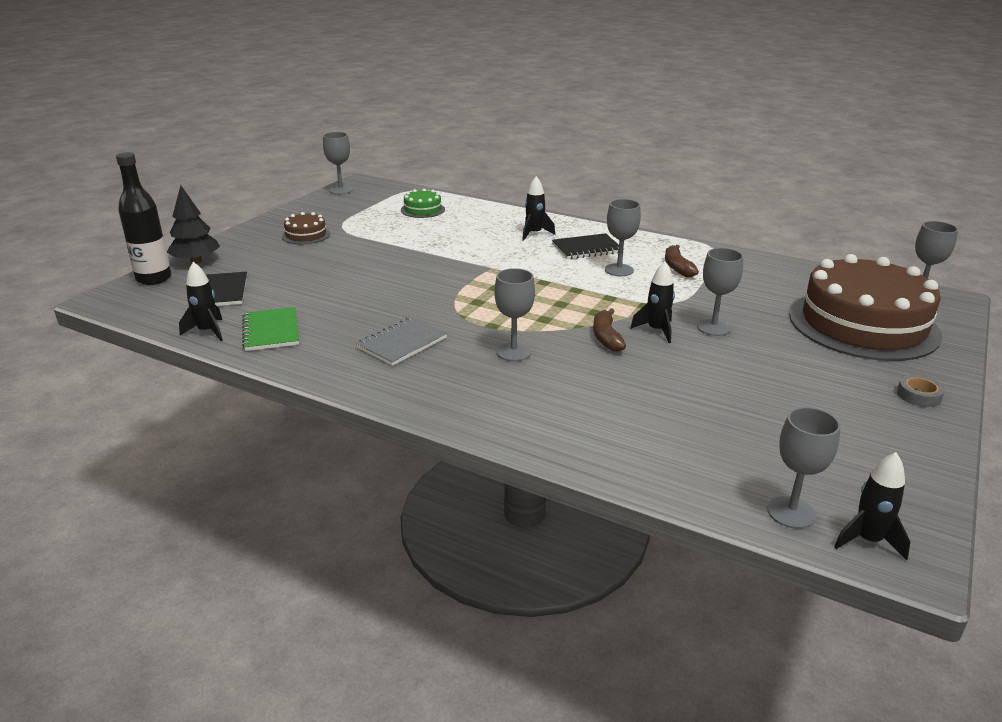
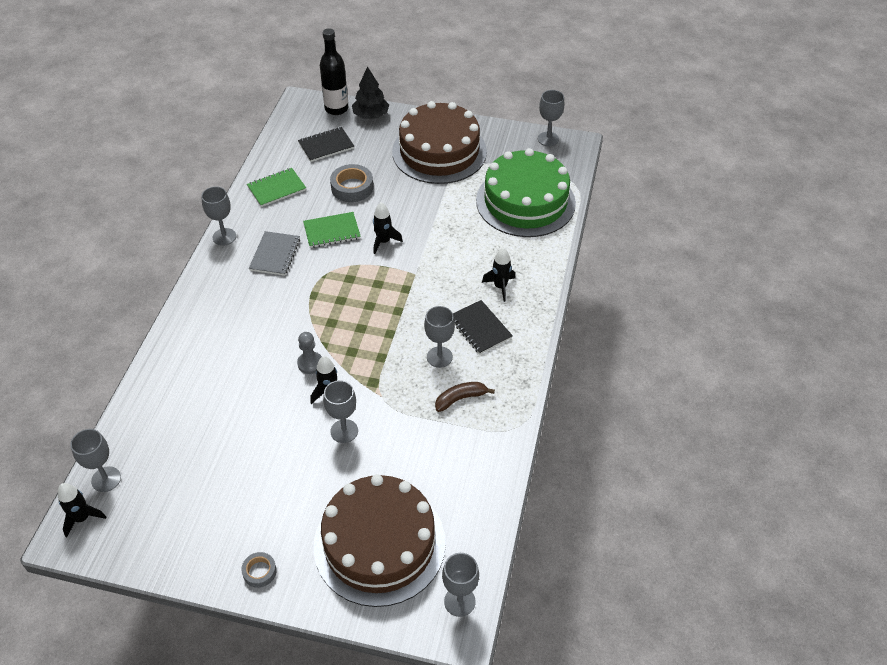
camera: 75 degrees right, 20 degrees up
black rocket [179,262,223,341] -> black rocket moved to [373,202,403,254]
brown cake [282,212,330,244] -> brown cake [392,101,487,184], size x2.40
grey notebook [356,317,447,366] -> grey notebook turned 75 degrees clockwise [249,231,300,276]
green cake [401,188,445,218] -> green cake [476,148,576,237], size x2.40
grey goblet [494,268,535,361] -> grey goblet moved to [201,186,236,246]
brown banana [593,308,626,352] -> grey pawn [297,332,322,374]
none -> green notebook [303,212,361,248]
none -> grey tape [330,164,373,202]

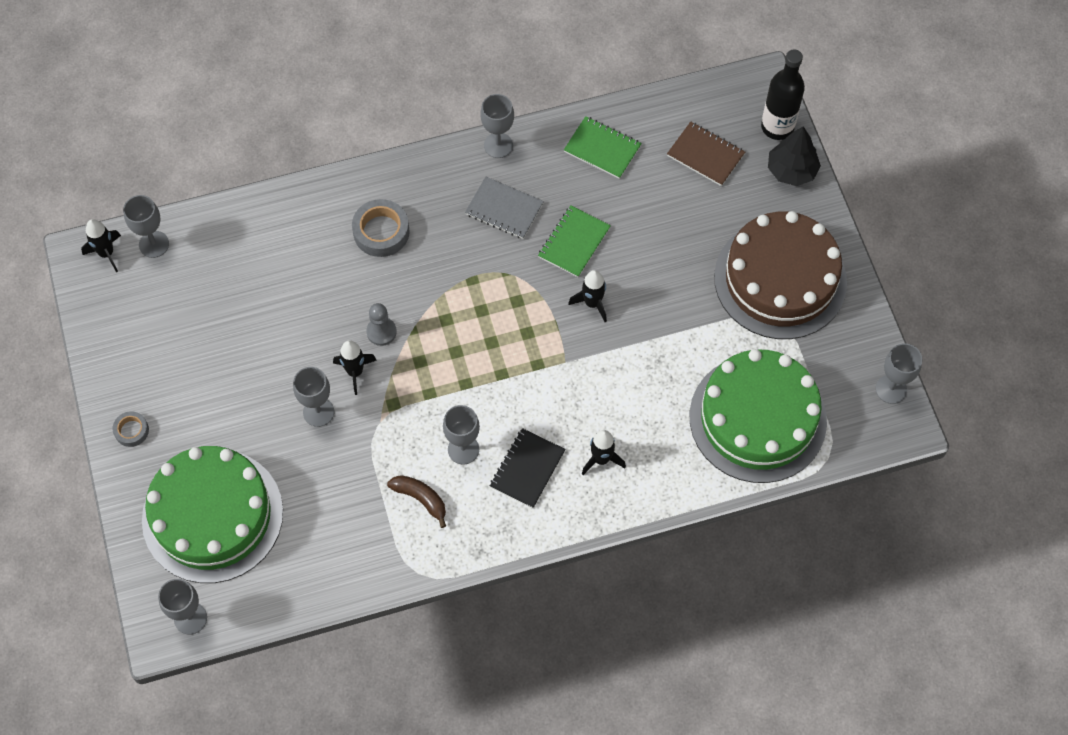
camera: 60 degrees right, 15 degrees up
grey notebook [249,231,300,276] -> grey notebook turned 45 degrees clockwise [465,176,544,239]
black notebook [298,127,354,162] -> brown notebook [667,122,745,186]
green notebook [303,212,361,248] -> green notebook turned 75 degrees clockwise [538,205,611,277]
brown cake [314,474,446,607] -> green cake [142,446,283,583]
grey tape [330,164,373,202] -> grey tape moved to [352,199,410,257]

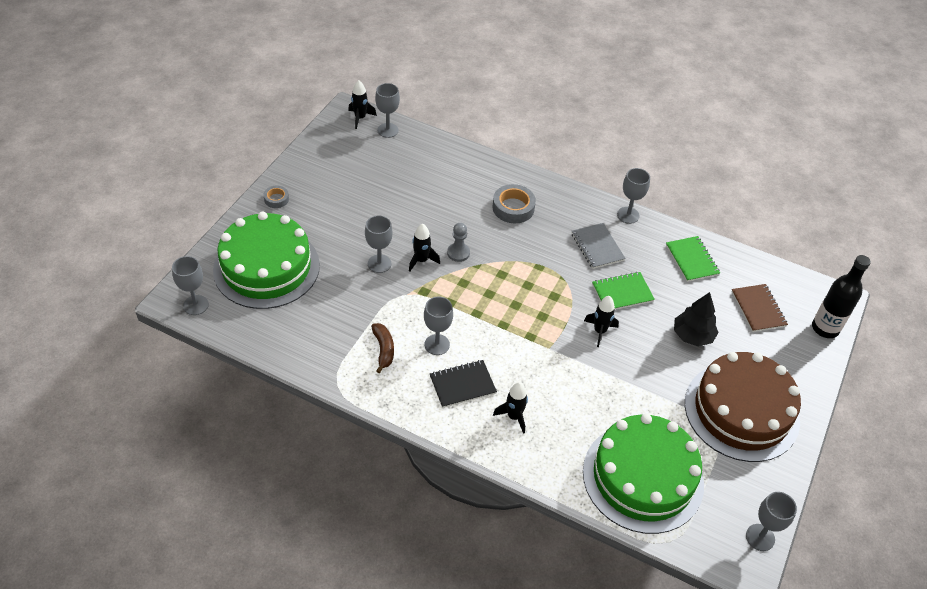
camera: 40 degrees right, 15 degrees down
black tree [768,126,821,186] -> black tree moved to [674,292,719,347]

